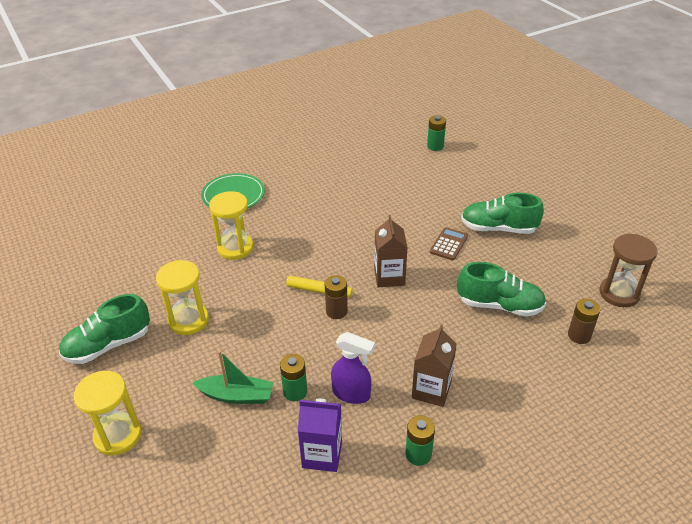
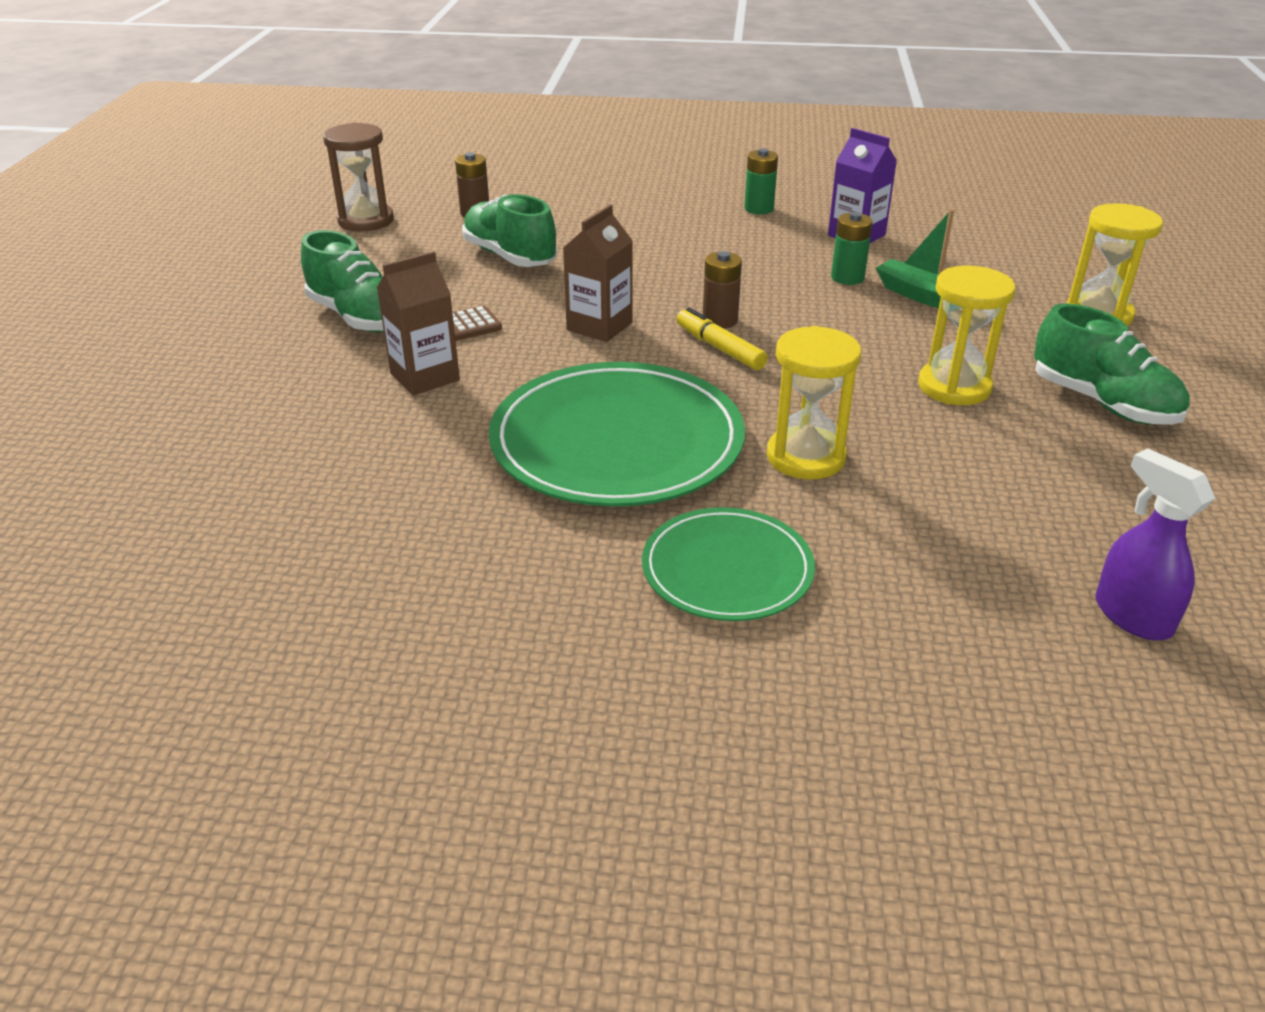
camera: 145 degrees left, 5 degrees down
green shoe [59,294,150,364] -> green shoe turned 45 degrees clockwise [1034,304,1190,425]
purple spray bottle [331,332,375,404] -> purple spray bottle moved to [1095,448,1215,640]
brown carton [412,325,457,407] -> brown carton moved to [377,251,460,396]
green battery [427,115,446,151] -> none
none -> green plate [489,362,745,507]

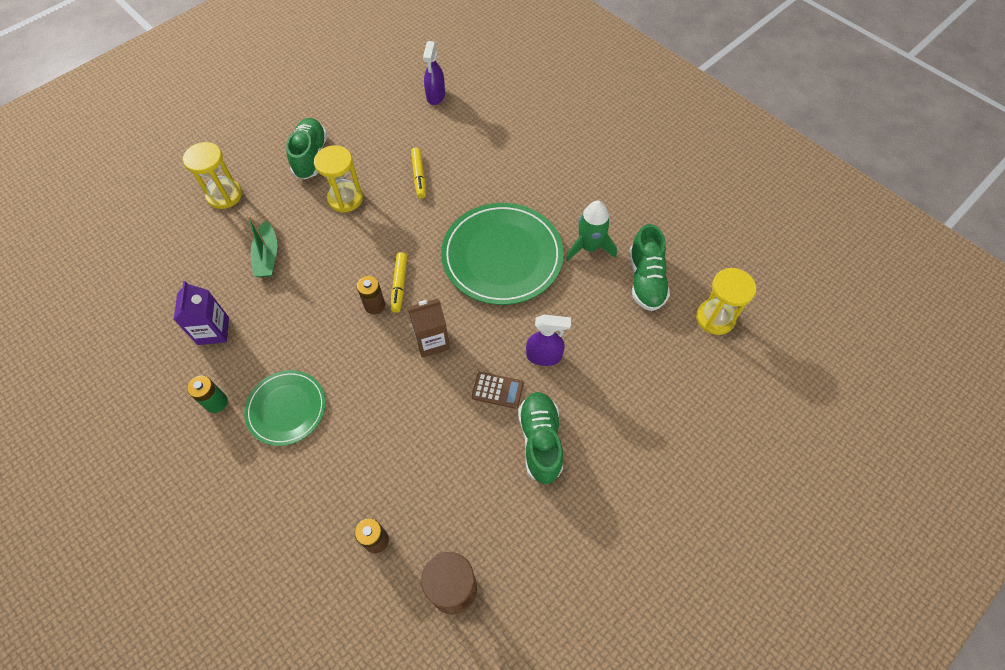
camera: 140 degrees left, 25 degrees up
brown carton [377,251,460,396] -> purple spray bottle [526,314,571,366]
green shoe [462,194,557,267] -> green shoe moved to [629,224,670,311]
green plate [642,507,815,621] -> green plate moved to [244,370,326,446]
yellow hourglass [767,326,861,479] -> yellow hourglass moved to [696,268,756,335]
green battery [831,212,873,285] -> none
none -> yellow marker [411,147,426,198]
none -> green rocket [566,200,617,261]

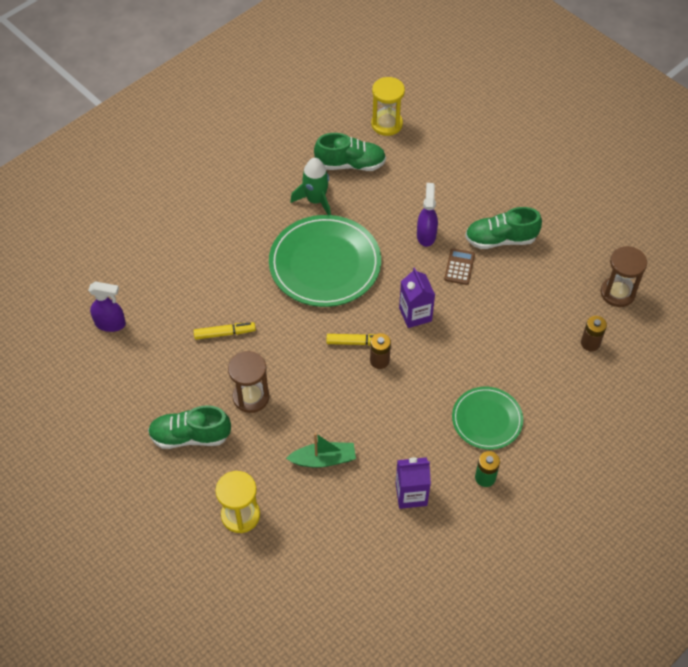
camera: 90 degrees left, 5 degrees down
yellow hourglass [314,145,363,212] -> brown hourglass [228,351,269,413]
brown carton [407,299,450,358] -> purple carton [399,268,435,328]

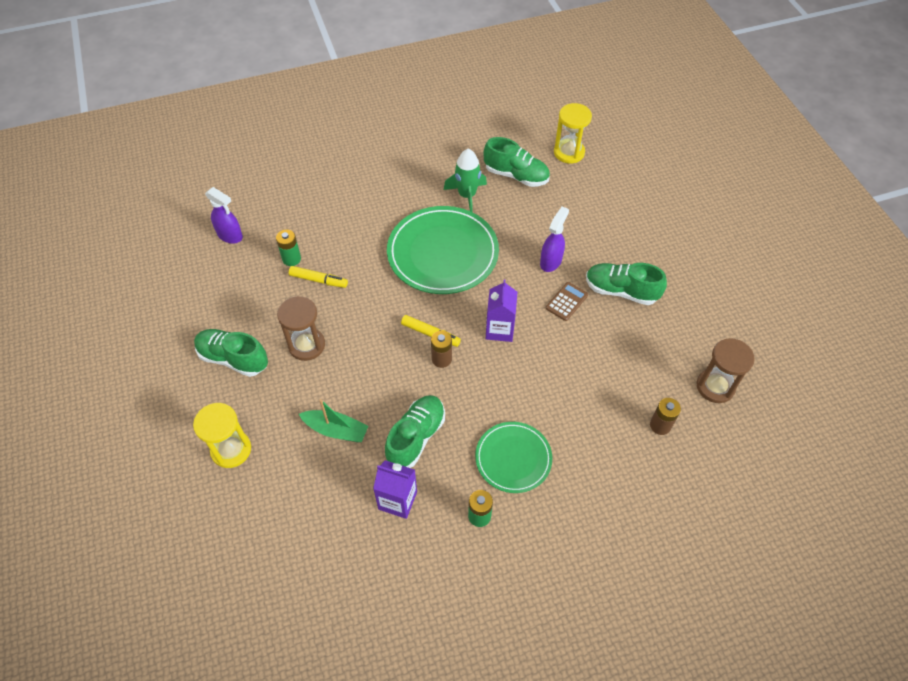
camera: 25 degrees right, 0 degrees up
none -> green battery [276,230,301,266]
none -> green shoe [385,395,445,468]

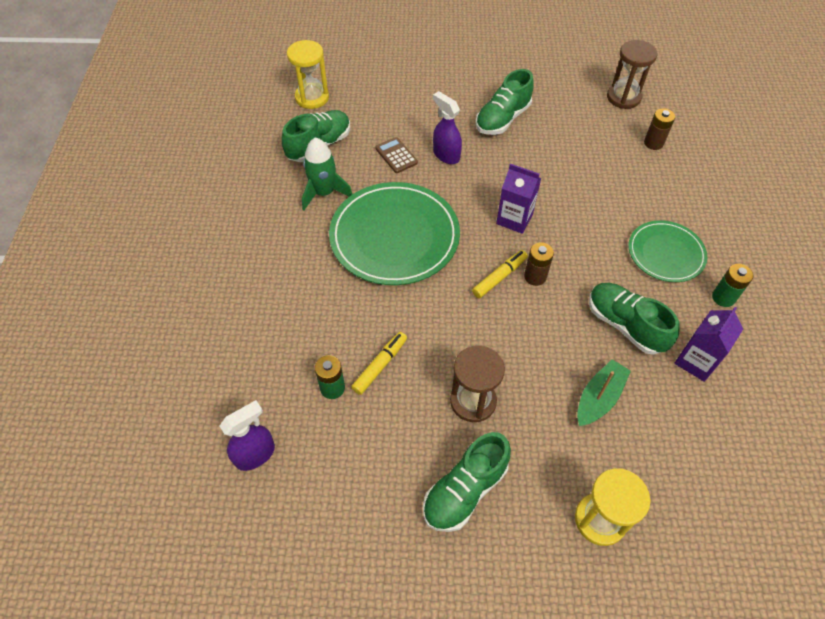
camera: 70 degrees left, 0 degrees up
brown calculator [546,282,588,321] -> brown calculator moved to [375,137,418,173]

